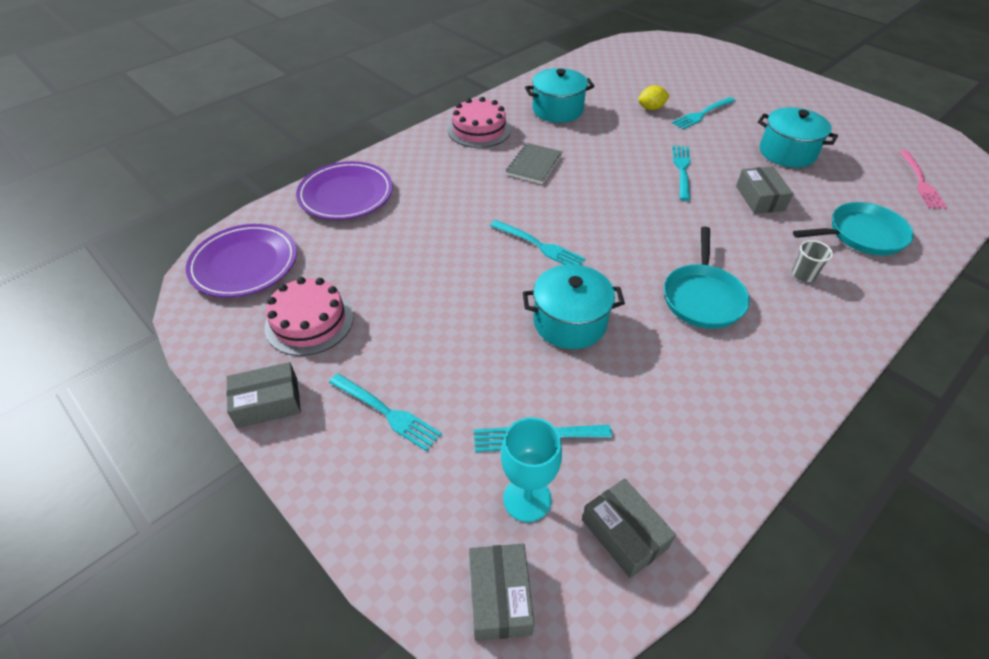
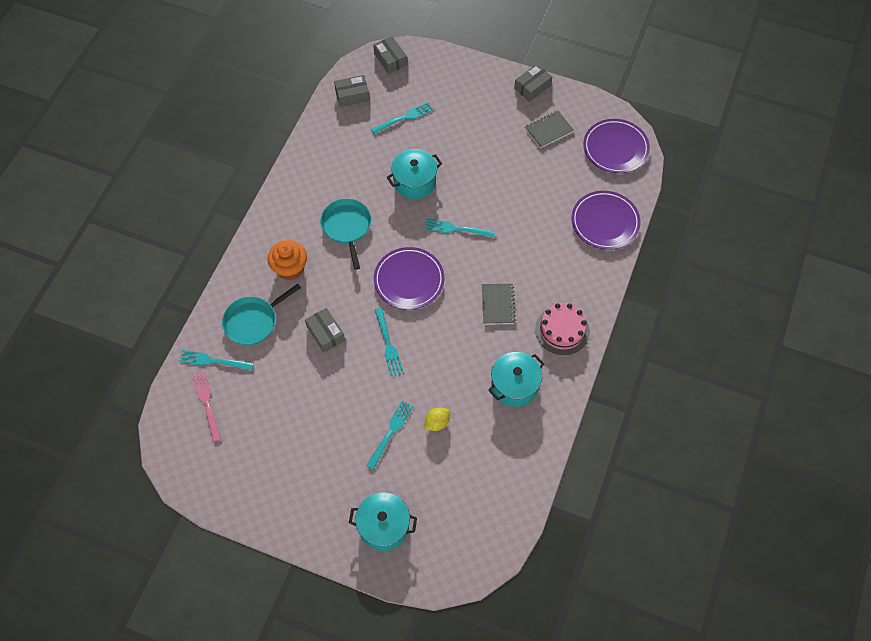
camera: 155 degrees right, 15 degrees up
pink cake [265,277,354,356] -> grey notebook [525,111,574,148]
turquoise fork [329,374,442,451] -> turquoise fork moved to [179,350,254,371]
turquoise goblet [501,417,562,522] -> none
grey box [582,478,676,578] -> grey box turned 45 degrees counterclockwise [334,75,370,107]
turquoise pot [758,107,838,168] -> turquoise pot moved to [349,493,417,551]
grey cup [792,240,833,282] -> orange cupcake [268,240,307,280]
none -> purple plate [374,247,444,310]

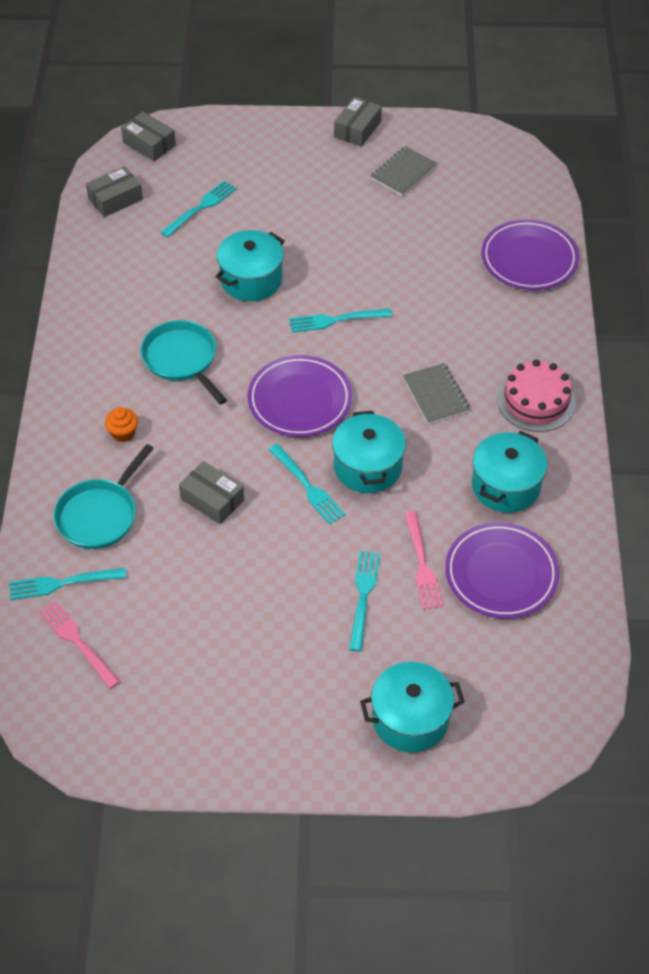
camera: 20 degrees left, 10 degrees down
orange cupcake [268,240,307,280] -> orange cupcake [105,407,138,442], size x0.56
yellow lemon [424,408,450,431] -> pink fork [404,511,443,610]
purple plate [583,119,650,174] -> purple plate moved to [445,522,559,619]
none -> turquoise pot [332,411,406,493]

